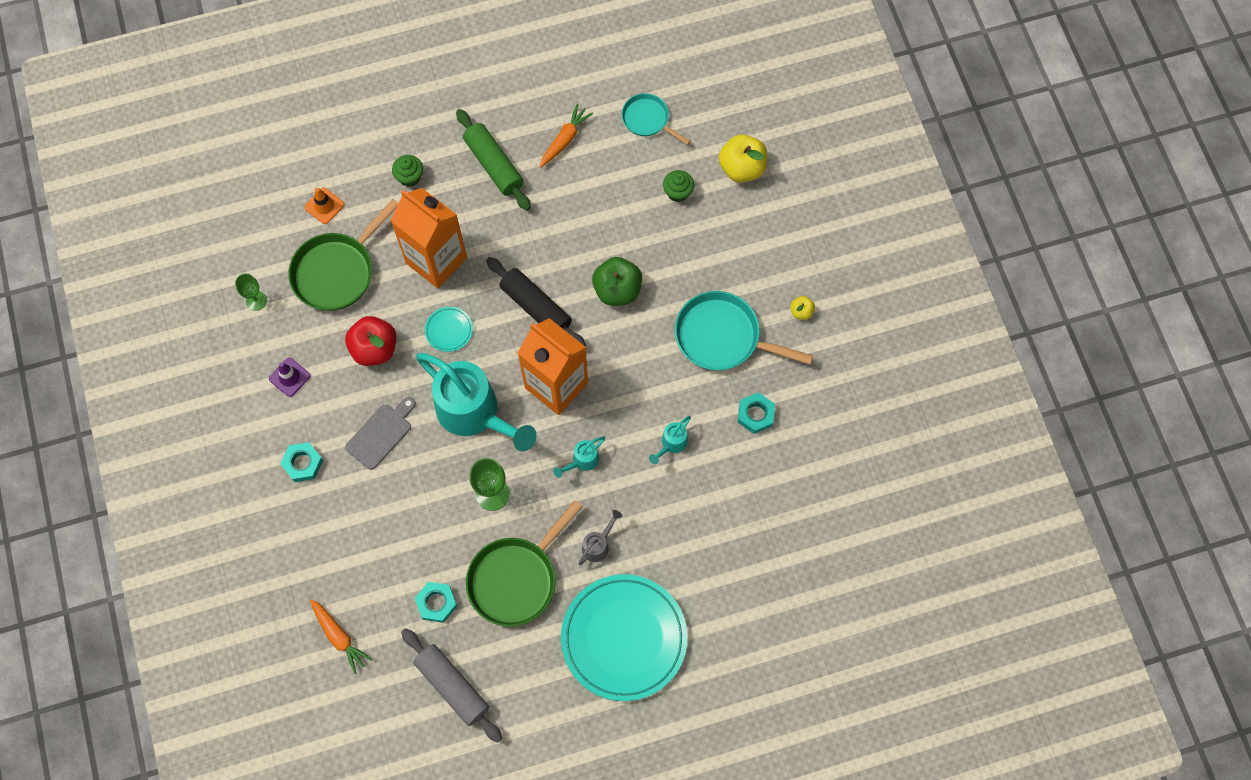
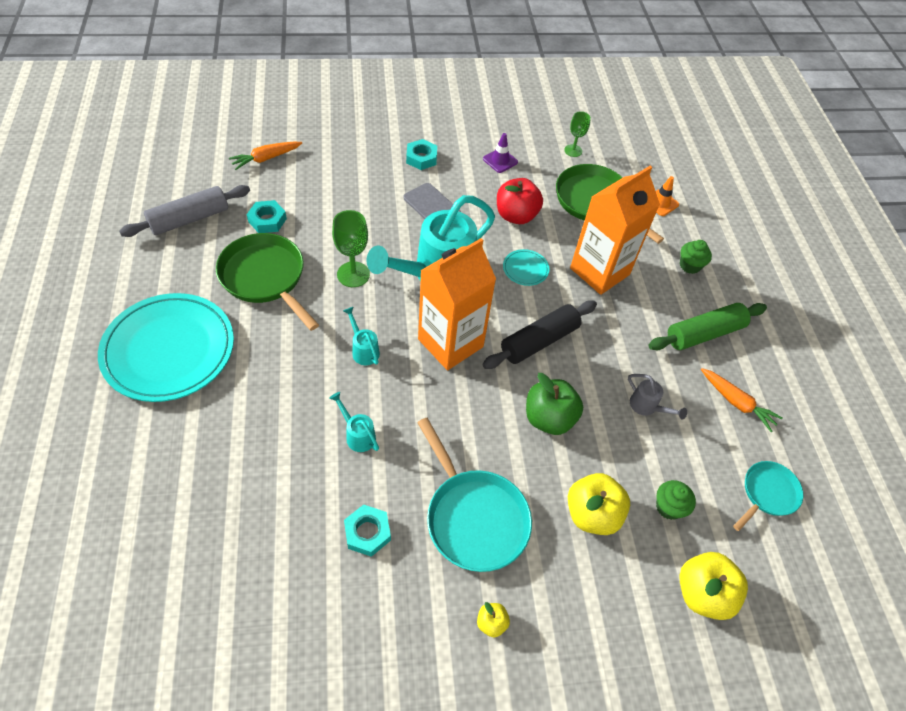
camera: 95 degrees right, 15 degrees down
grey watering can [578,510,622,565] -> grey watering can moved to [628,374,687,419]
turquoise pan [675,291,813,371] -> turquoise pan turned 120 degrees clockwise [417,418,532,572]
none -> yellow apple [568,473,630,535]

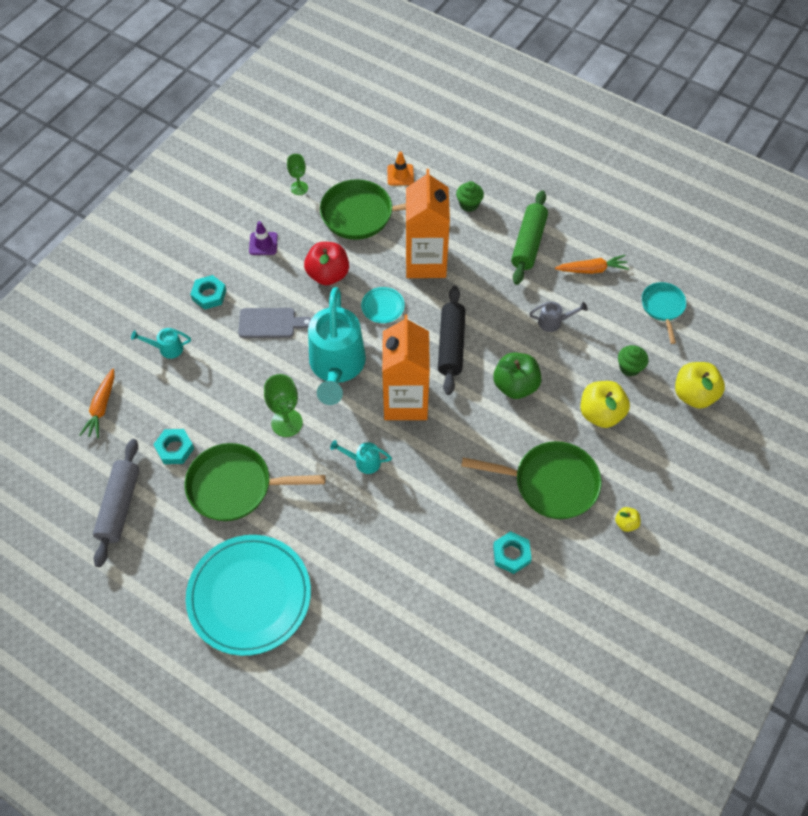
camera: 45 degrees left, 5 degrees up
turquoise watering can [329,392,379,452] -> turquoise watering can moved to [131,328,191,359]
turquoise pan [417,418,532,572] -> green pan [461,441,602,519]

